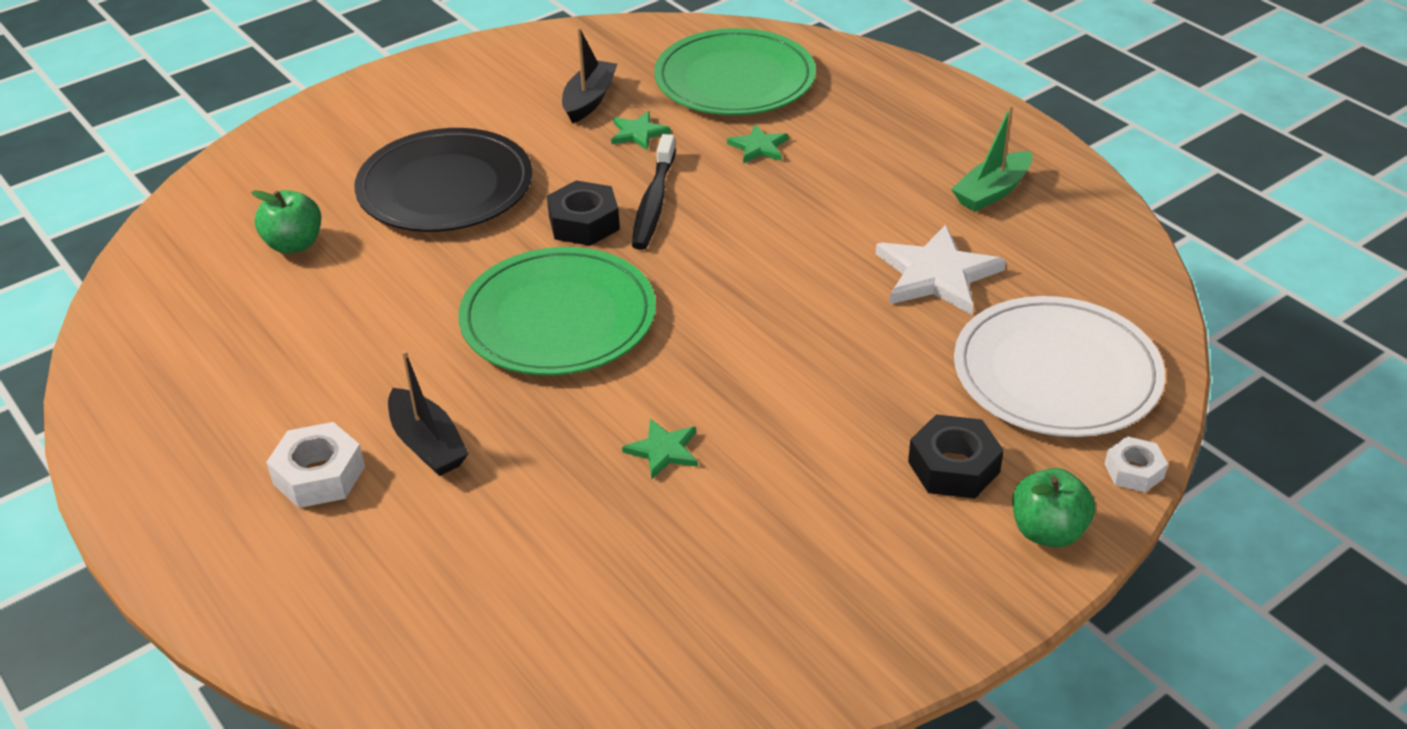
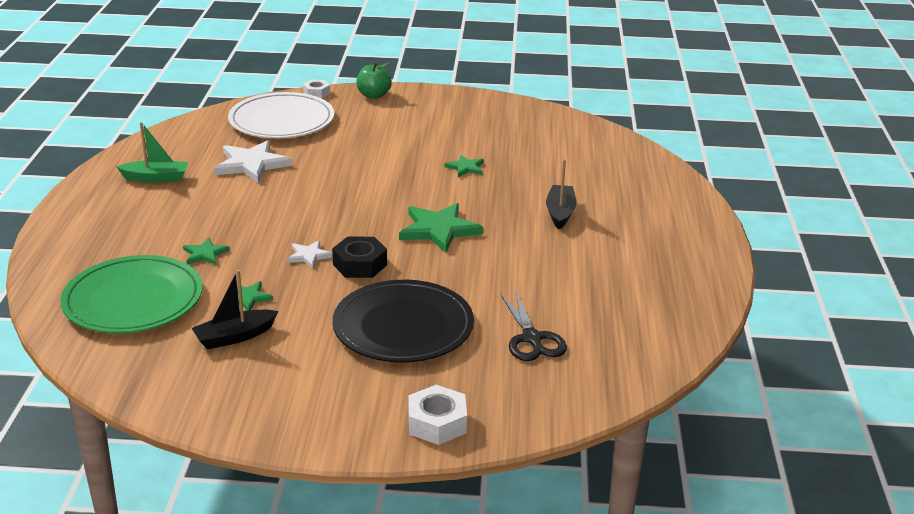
camera: 140 degrees left, 10 degrees down
green apple [251,190,321,254] -> black scissors [501,291,567,361]
white nut [266,422,365,508] -> white nut moved to [409,385,467,445]
green plate [459,247,656,375] -> green star [399,203,483,253]
black toothbrush [632,134,676,250] -> white star [287,240,333,269]
black nut [908,414,1004,499] -> none

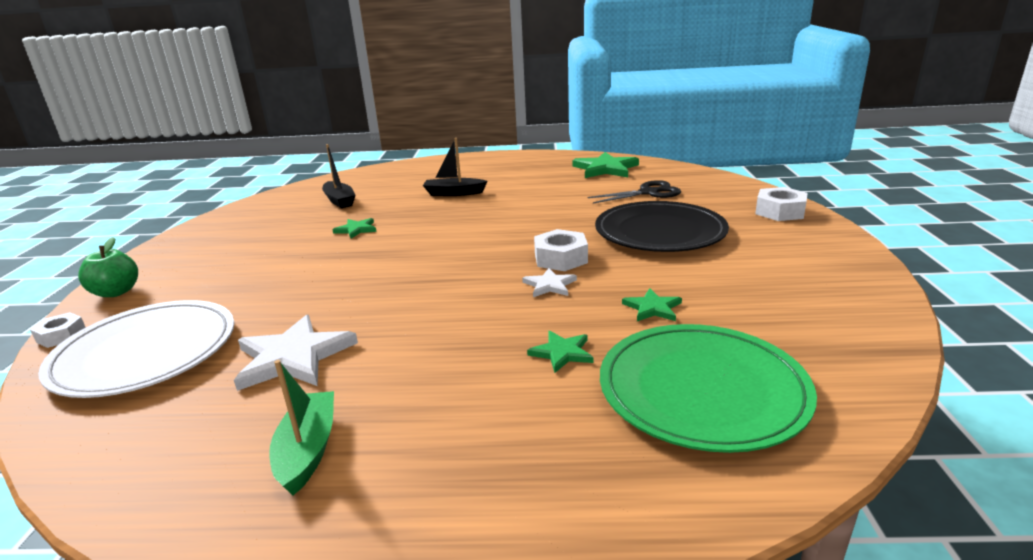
camera: 90 degrees left, 5 degrees down
black boat [192,270,278,349] -> black boat moved to [322,144,356,209]
black nut [332,236,387,278] -> white nut [534,229,588,271]
green star [399,203,483,253] -> green star moved to [573,152,639,178]

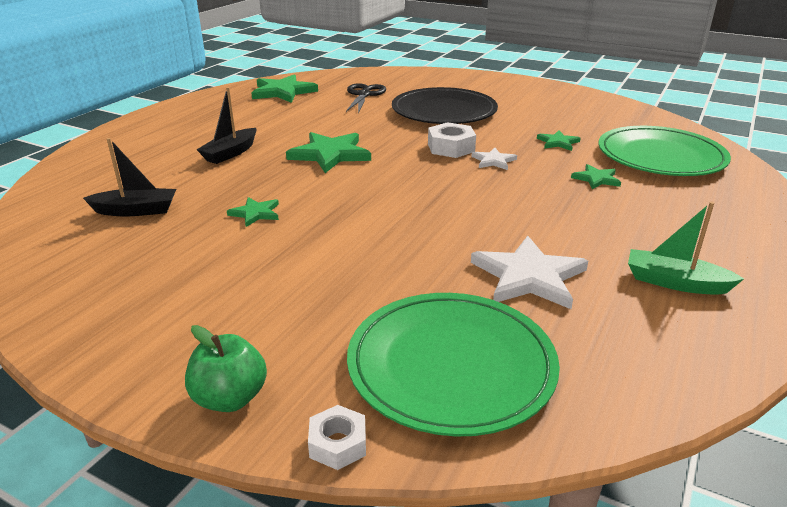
camera: 65 degrees left, 5 degrees up
white plate [38,300,234,398] -> green plate [347,293,560,437]
white nut [755,187,808,221] -> none
none -> green star [286,132,371,173]

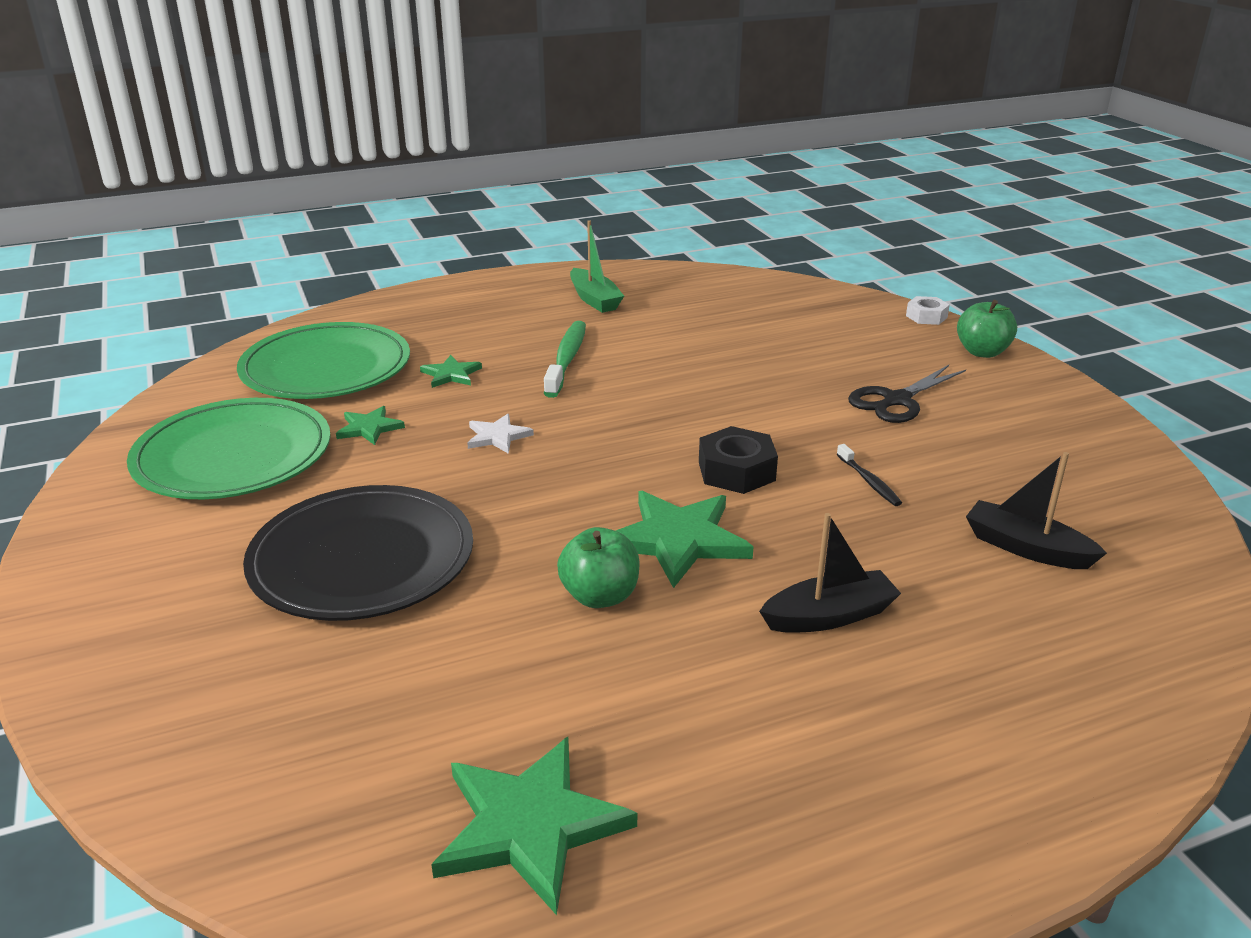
camera: 140 degrees left, 0 degrees up
green star [227,197,279,227] -> black toothbrush [837,444,902,506]
black scissors [346,83,386,113] -> black scissors moved to [848,365,966,423]
green plate [347,293,560,437] -> green plate moved to [127,398,331,499]
white nut [428,122,476,158] -> none
white star [471,236,588,309] -> none
none -> green toothbrush [544,321,586,398]
none -> green apple [557,527,640,608]
none -> black nut [699,426,778,494]

